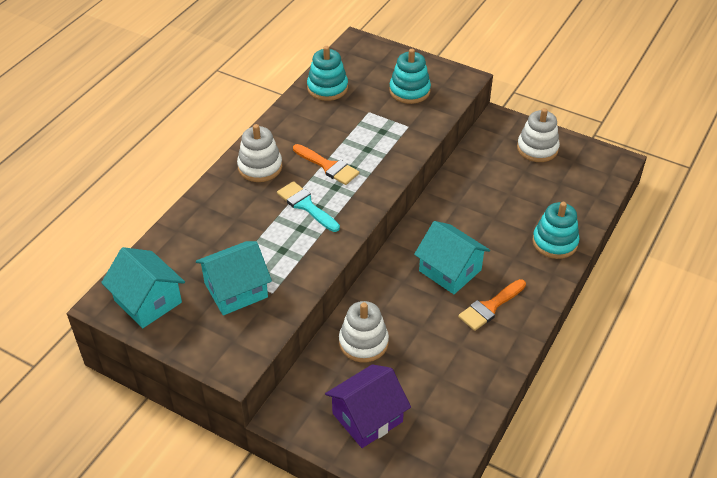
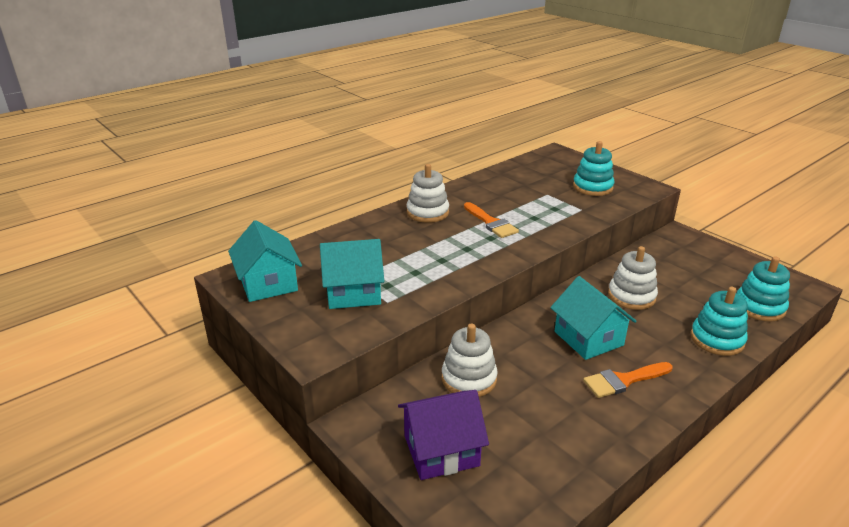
camera: 20 degrees right, 15 degrees down
turquoise brush [277,181,340,232] -> none
turquoise stacking toy [307,46,348,101] -> turquoise stacking toy moved to [737,256,790,321]
white stacking toy [517,108,560,162] -> white stacking toy moved to [608,246,658,310]

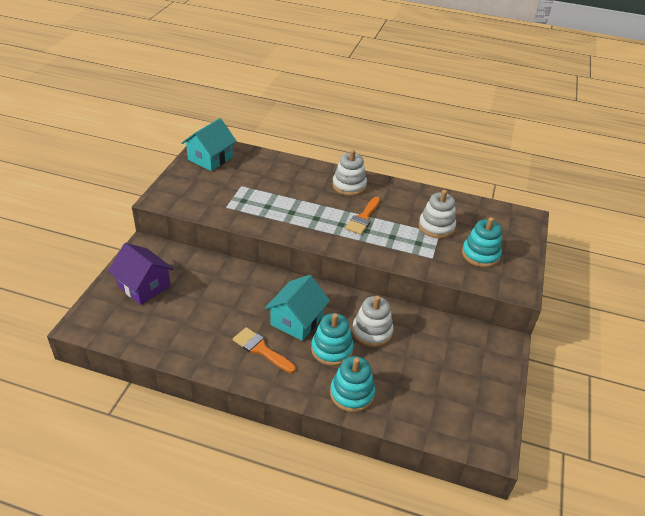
camera: 55 degrees right, 10 degrees up
turquoise house [320,239,384,309] -> none
white stacking toy [442,324,498,397] -> white stacking toy moved to [419,190,456,238]
turquoise stacking toy [737,256,790,321] -> turquoise stacking toy moved to [311,313,354,366]

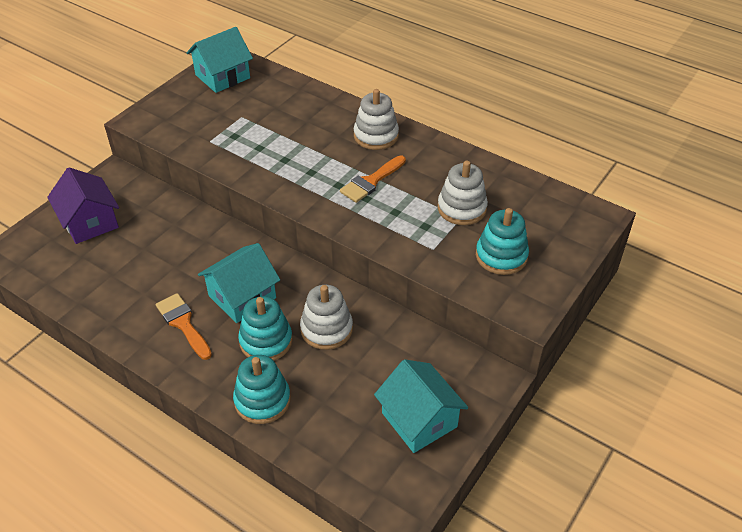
camera: 20 degrees right, 5 degrees up
none -> turquoise house [374,359,468,453]

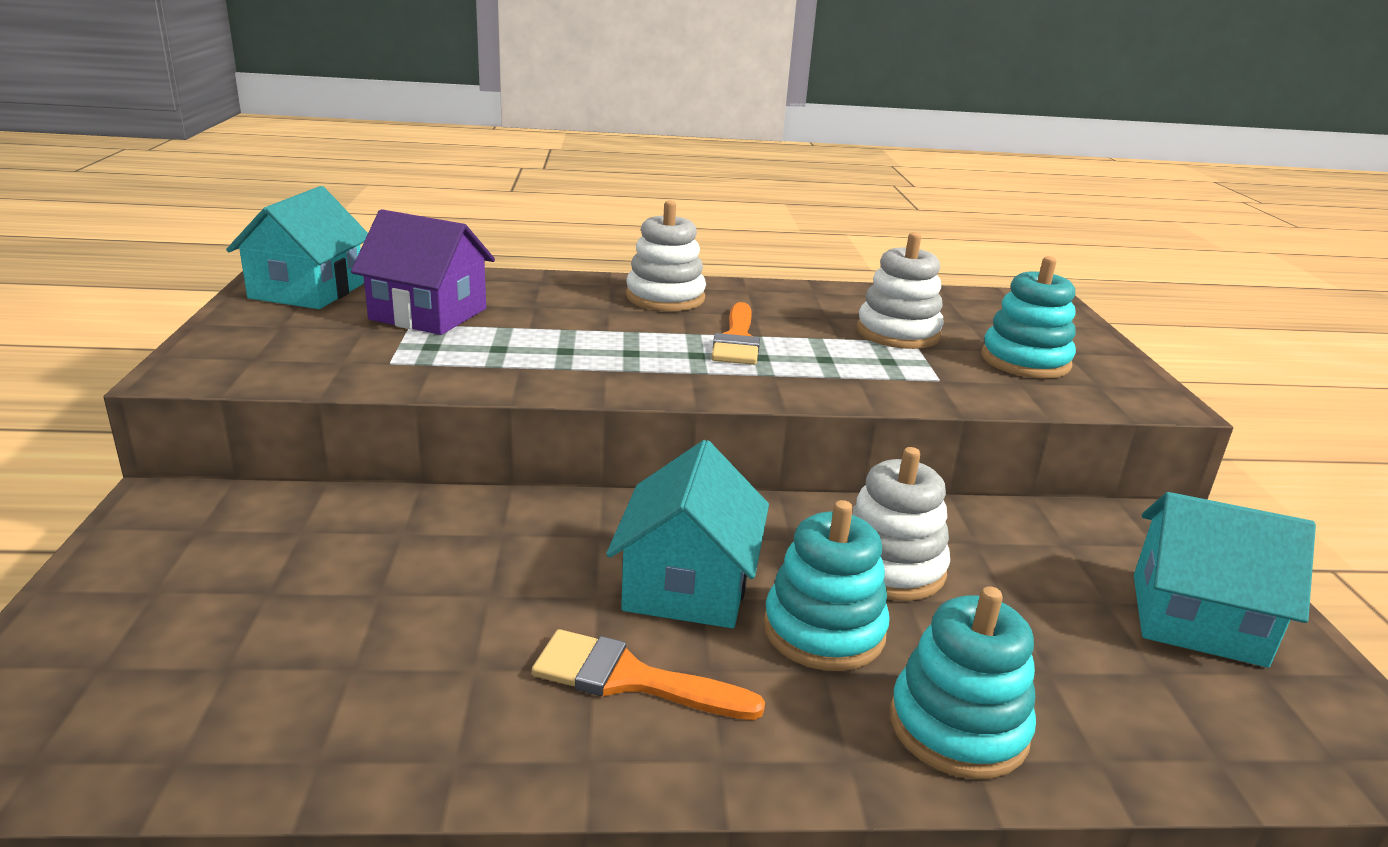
camera: 40 degrees left, 20 degrees down
purple house [47,167,119,244] -> purple house moved to [351,209,495,335]

